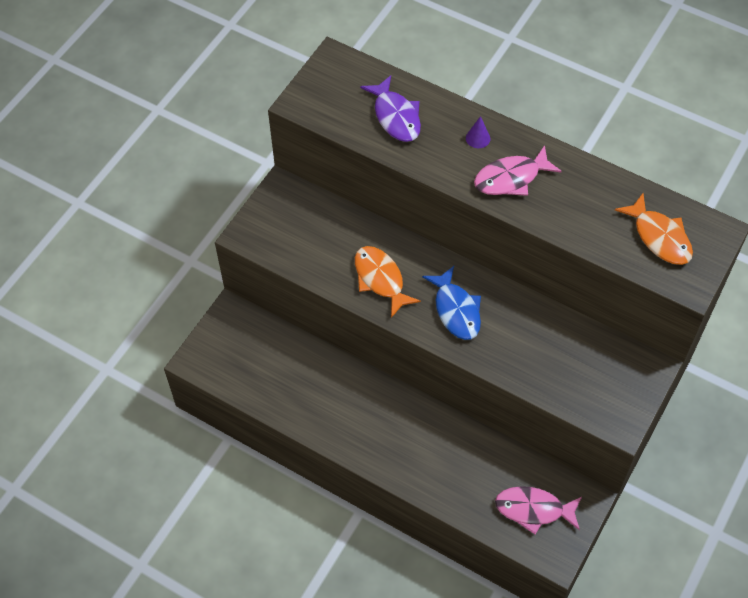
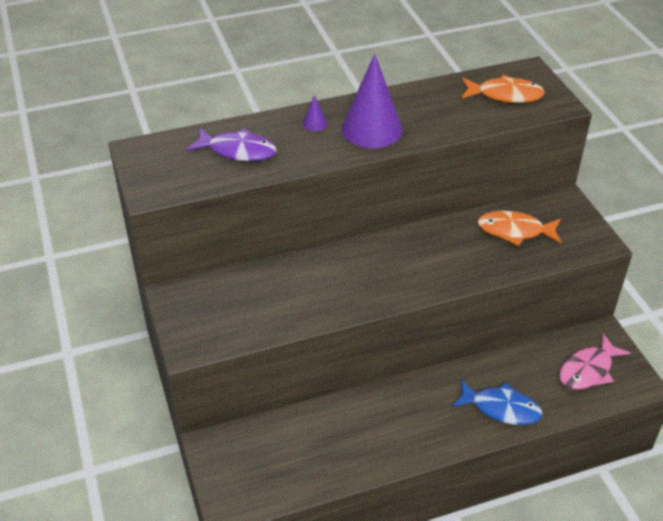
camera: 50 degrees left, 15 degrees down
orange fish [355,246,421,318] -> orange fish moved to [477,211,561,246]
blue fish [422,266,481,340] -> blue fish moved to [452,379,542,425]
pink fish [474,145,562,196] -> purple cone [341,54,403,148]

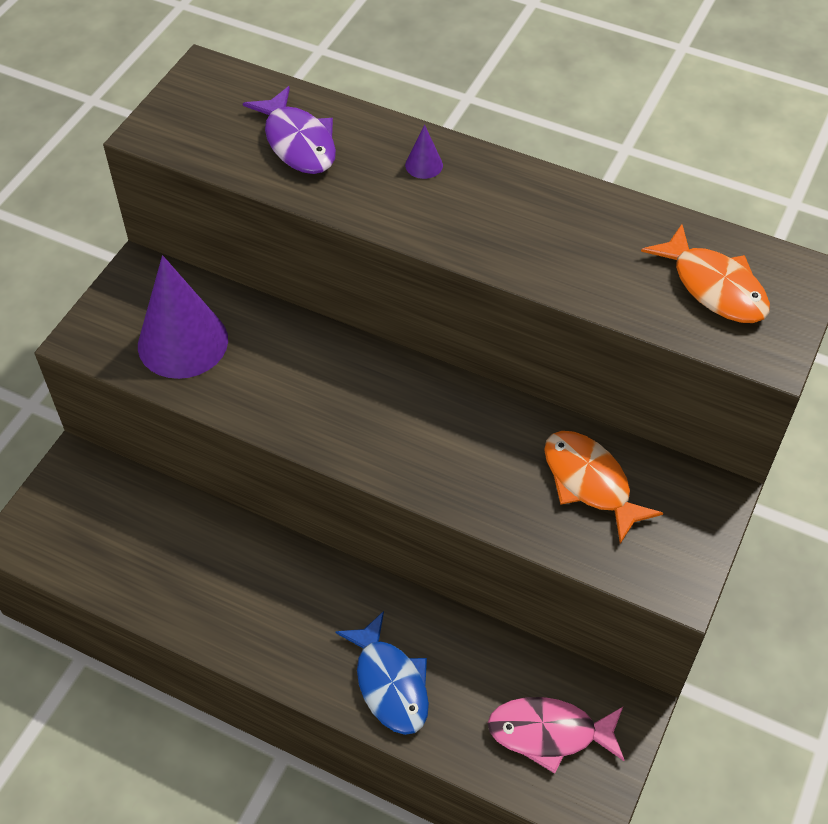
camera: 45 degrees right, 10 degrees up
purple cone [341,54,403,148] -> purple cone moved to [138,255,228,379]

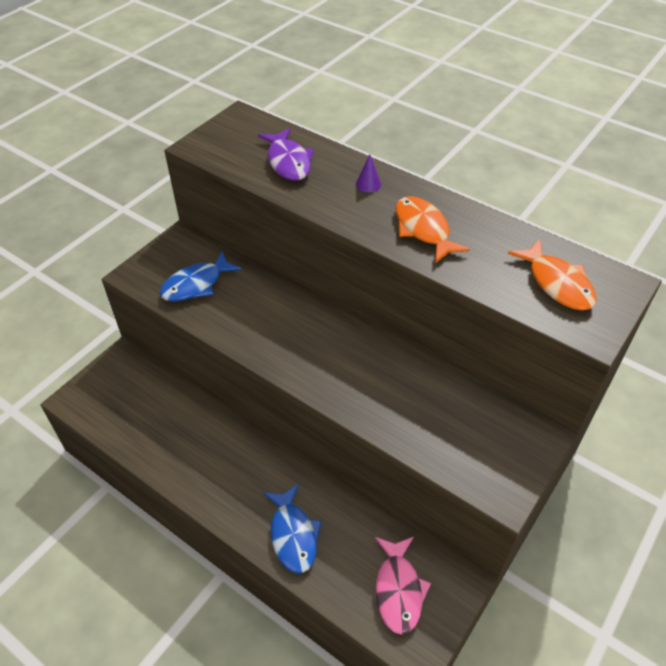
camera: 10 degrees right, 5 degrees down
purple cone [138,255,228,379] -> blue fish [160,251,242,302]
pink fish [488,697,625,774] -> pink fish turned 105 degrees counterclockwise [375,537,431,635]
orange fish [544,431,663,544] -> orange fish moved to [396,196,470,263]

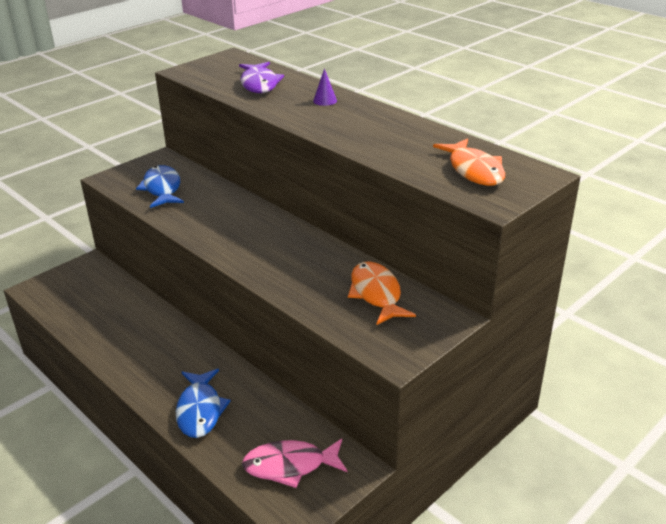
camera: 10 degrees right, 15 degrees down
blue fish [160,251,242,302] -> blue fish turned 105 degrees clockwise [136,165,184,208]
pink fish [375,537,431,635] -> pink fish turned 75 degrees clockwise [242,438,348,488]
orange fish [396,196,470,263] -> orange fish moved to [348,262,416,325]

